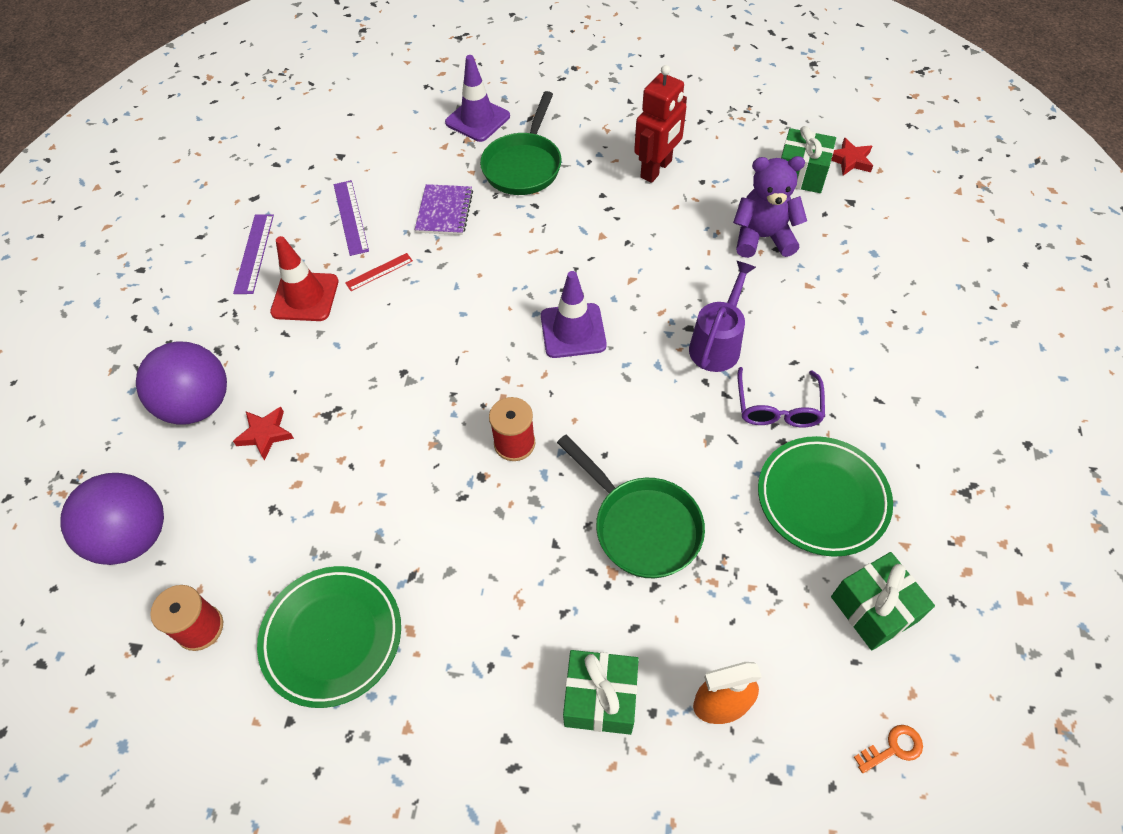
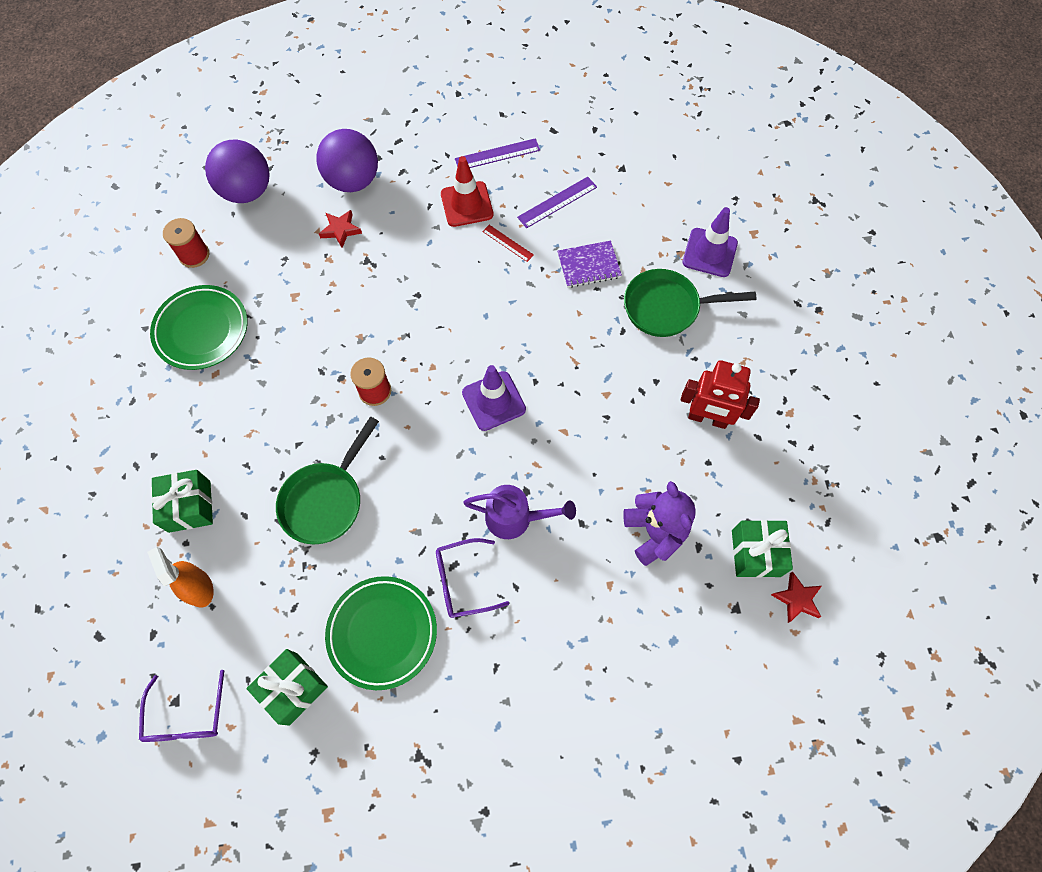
camera: 70 degrees right, 10 degrees up
orange key [854,725,923,773] -> purple glasses [139,670,224,742]

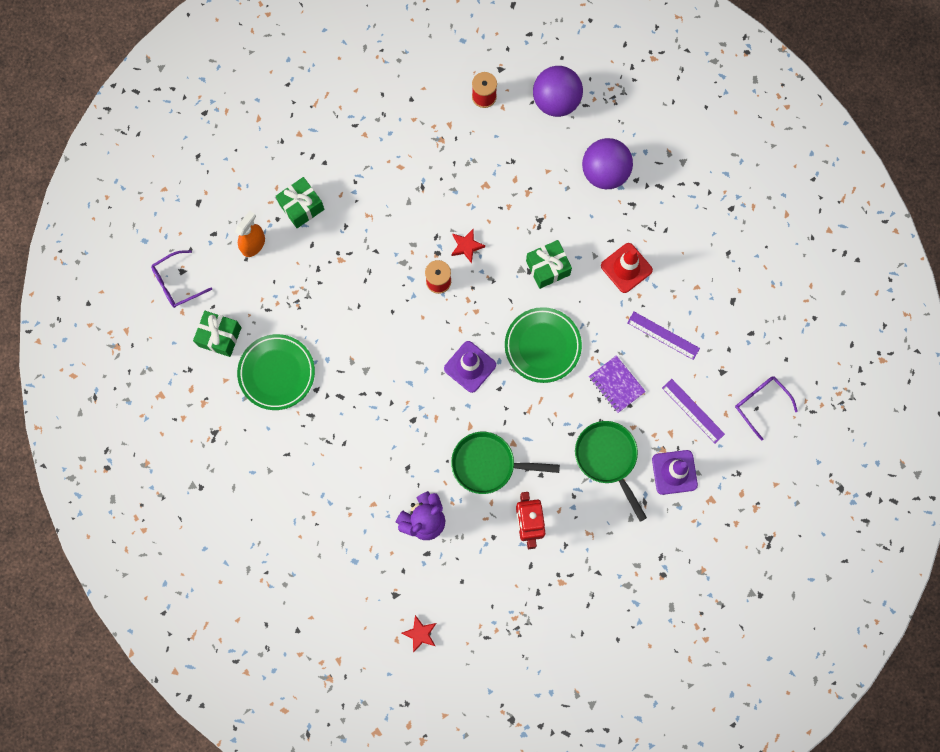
camera: 65 degrees right, 10 degrees up
green plate [150,285,247,370] -> green plate moved to [505,307,582,383]
green pan [276,416,379,544] -> green pan moved to [451,432,560,494]
red star [319,210,362,248] -> red star moved to [451,229,485,263]
purple glasses [436,538,509,618] -> purple glasses moved to [735,376,798,440]
purple ruler [455,138,540,168] -> purple ruler moved to [662,379,725,443]
purple watering can [463,485,576,539] -> none
red ruler [482,225,534,262] -> none
green gift [732,520,793,578] -> green gift moved to [526,240,572,289]

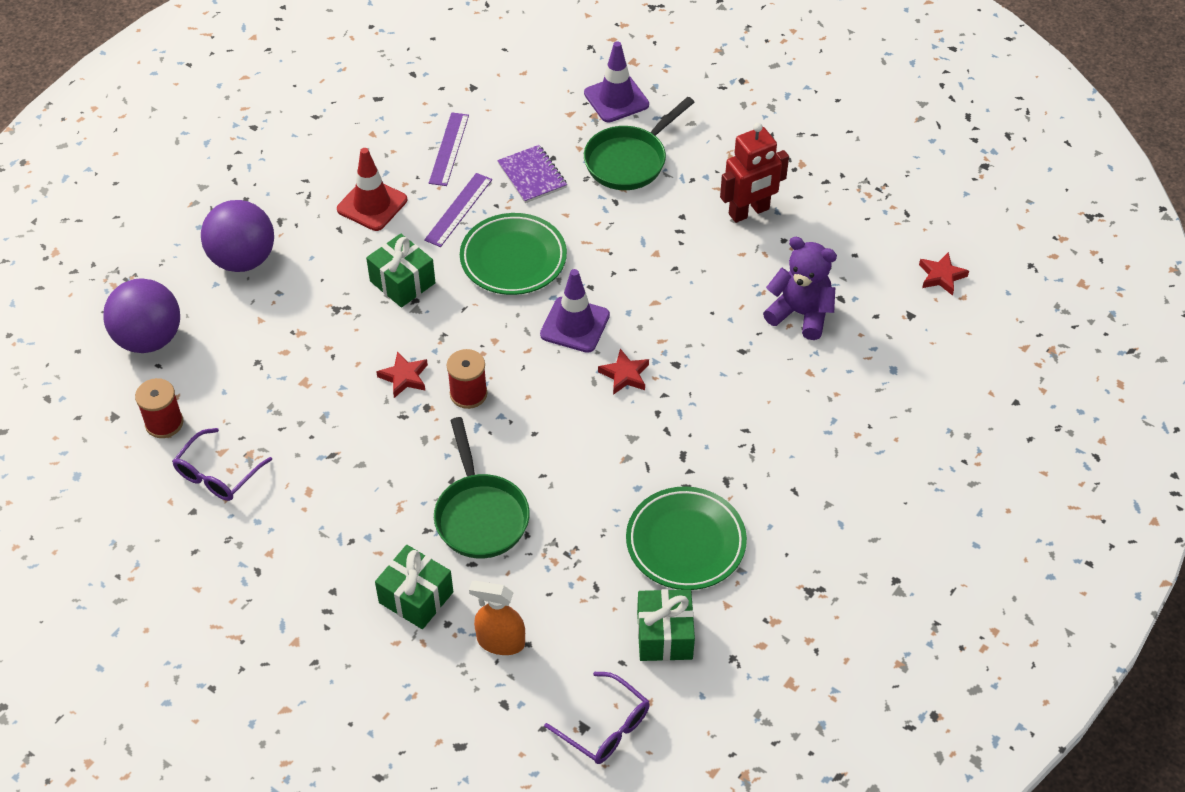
camera: 110 degrees left, 25 degrees down
green pan [451,432,560,494] -> green pan moved to [434,417,530,558]
purple notebook [589,355,646,413] -> purple notebook turned 60 degrees counterclockwise [497,145,567,203]
purple ruler [662,379,725,443] -> purple ruler moved to [424,173,492,247]
purple glasses [735,376,798,440] -> purple glasses moved to [172,428,272,501]
none -> red star [598,349,649,395]

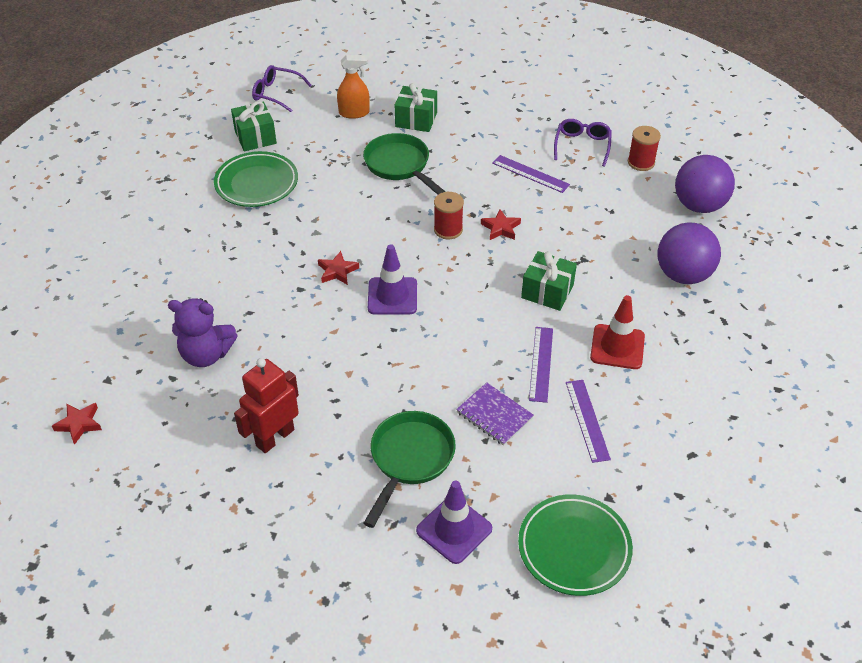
camera: 160 degrees right, 5 degrees down
green plate [460,213,567,295] -> green plate moved to [518,494,633,596]
none -> purple ruler [492,155,570,193]

